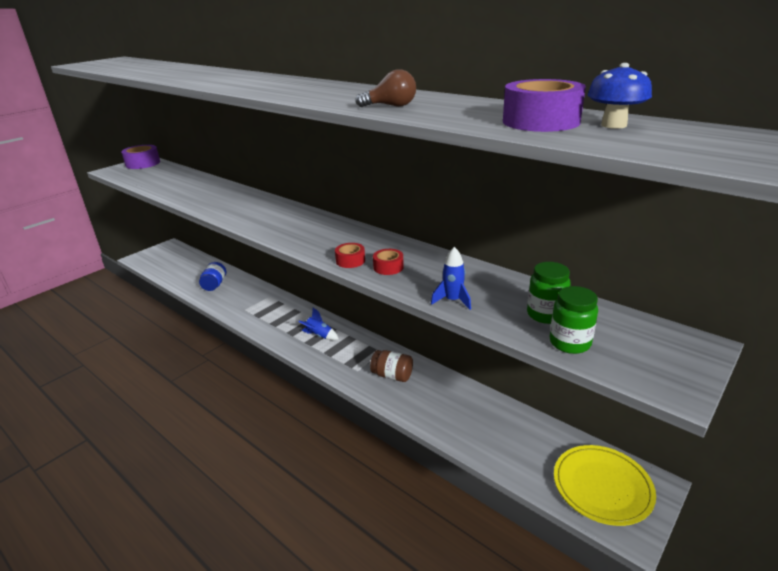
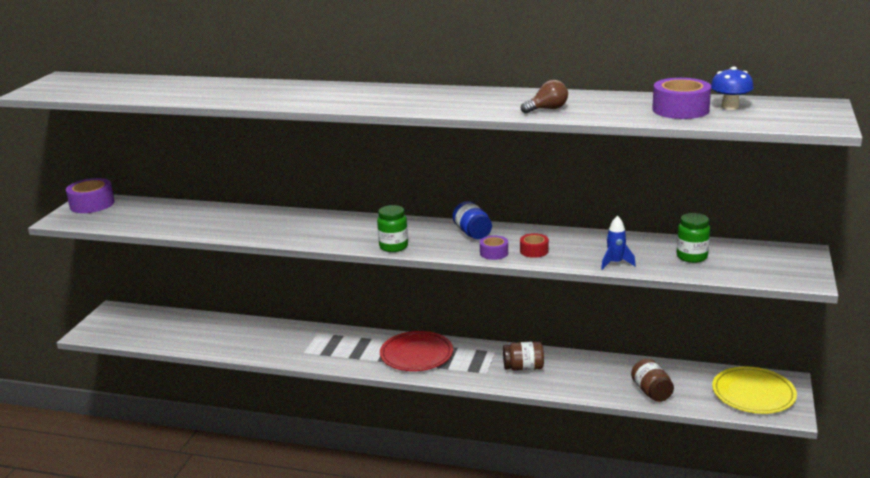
camera: 25 degrees left, 5 degrees down
blue jar [199,262,226,291] -> blue jar moved to [453,201,492,239]
blue rocket [298,307,339,340] -> red plate [380,331,453,371]
red tape [335,243,365,268] -> purple tape [480,236,508,260]
green jar [549,286,598,354] -> green jar moved to [377,205,408,252]
none -> brown jar [631,359,674,402]

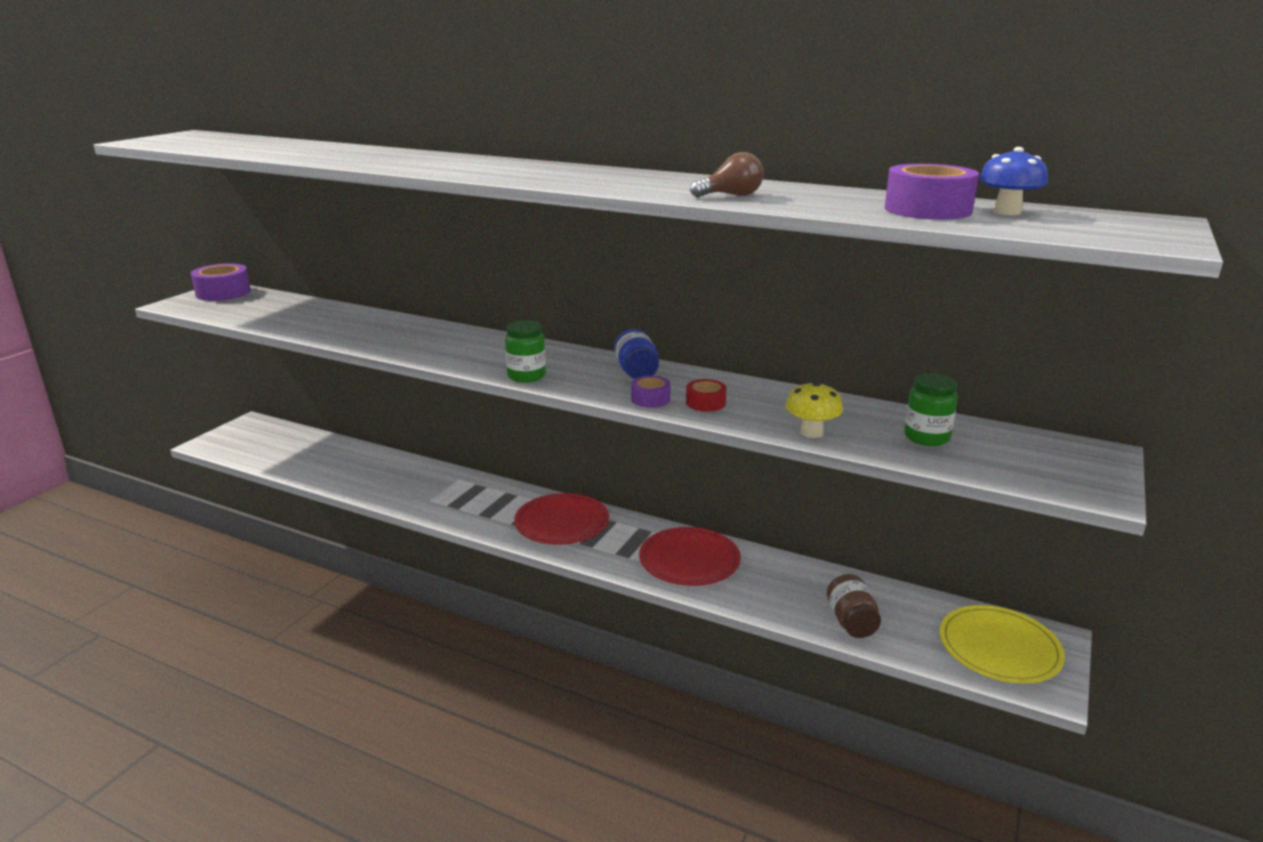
camera: 10 degrees right, 0 degrees up
brown jar [503,341,544,371] -> red plate [639,527,741,586]
blue rocket [601,215,636,270] -> yellow mushroom [786,381,843,438]

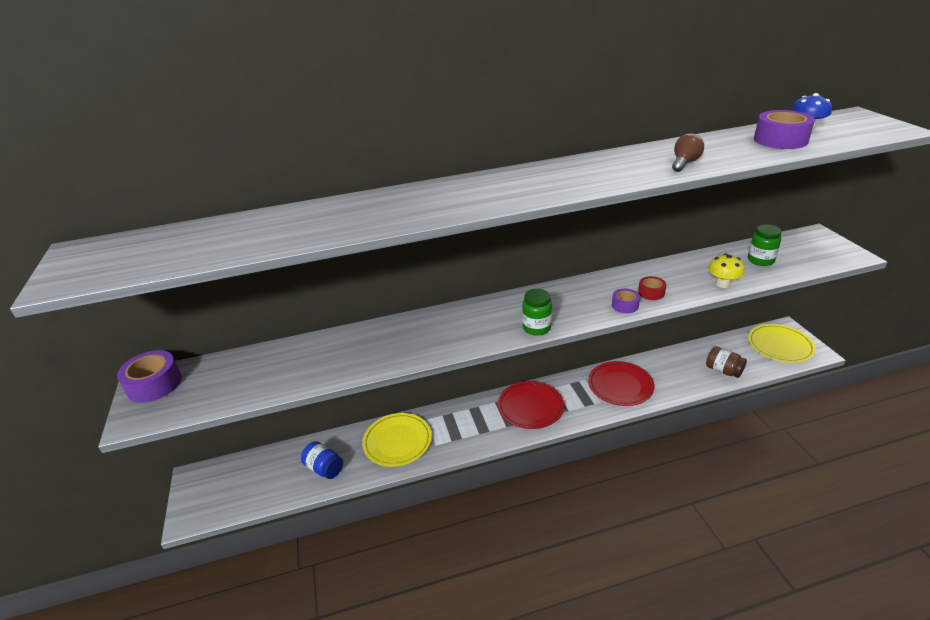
camera: 40 degrees left, 10 degrees up
blue jar [614,329,659,379] -> blue jar moved to [301,441,343,479]
none -> yellow plate [362,413,432,467]

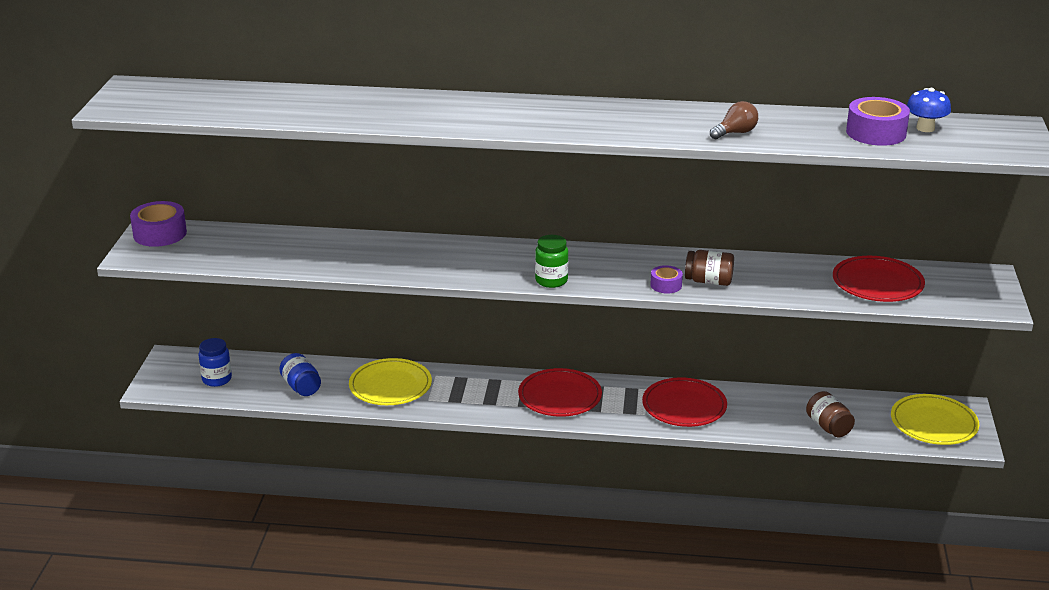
camera: 20 degrees right, 5 degrees down
red tape [638,276,666,300] -> brown jar [685,250,734,286]
yellow mushroom [708,254,744,288] -> none
green jar [748,224,782,266] -> red plate [833,256,925,302]
none -> blue jar [198,338,232,387]

